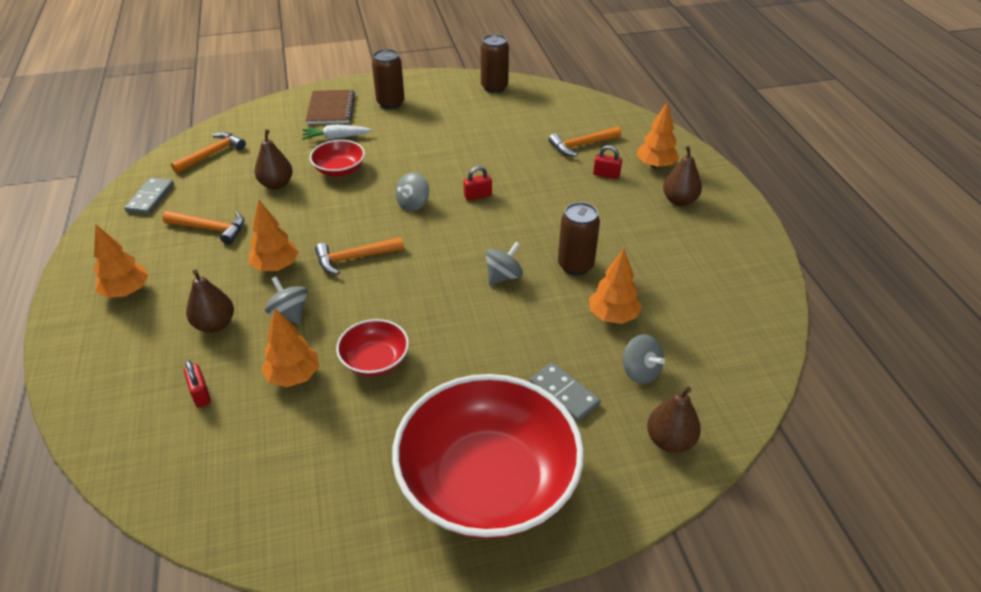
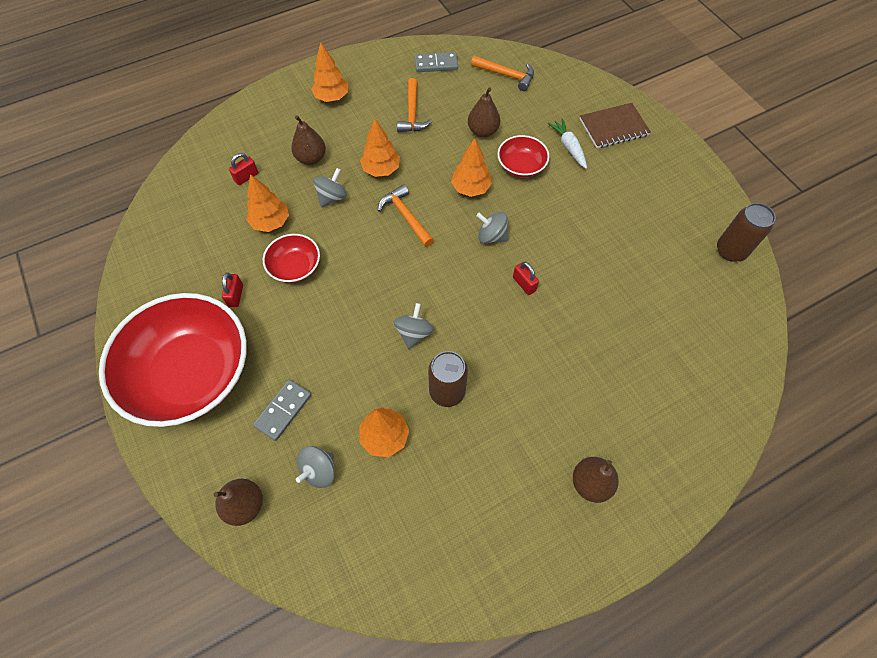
camera: 75 degrees right, 20 degrees up
brown can [372,49,405,109] -> none
grey spinning top [486,242,523,285] -> grey spinning top turned 105 degrees counterclockwise [393,303,434,349]
orange hammer [549,126,621,156] -> none
red padlock [593,145,622,179] -> red padlock moved to [222,273,243,307]
orange tree [637,102,679,169] -> orange tree moved to [451,138,492,197]

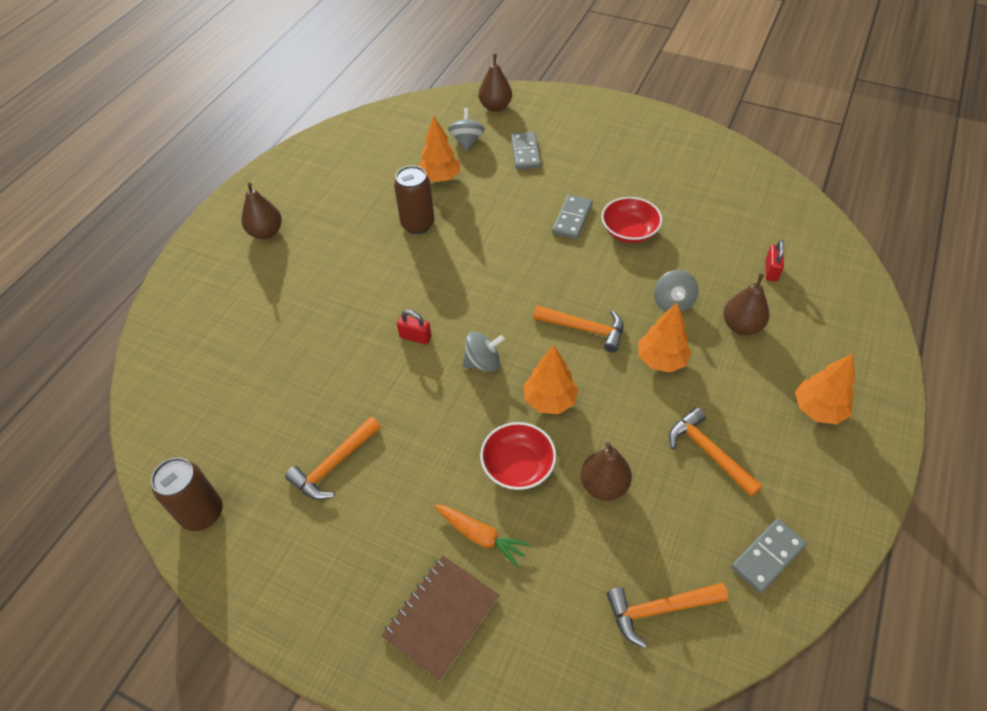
camera: 145 degrees right, 10 degrees down
red bowl [99,293,247,427] -> none
red padlock [222,273,243,307] -> none
orange tree [247,174,289,232] -> none
grey spinning top [393,303,434,349] -> none
white carrot [548,118,587,169] -> orange carrot [434,504,531,568]
none -> orange hammer [285,417,381,500]
none -> grey domino [552,195,593,239]

